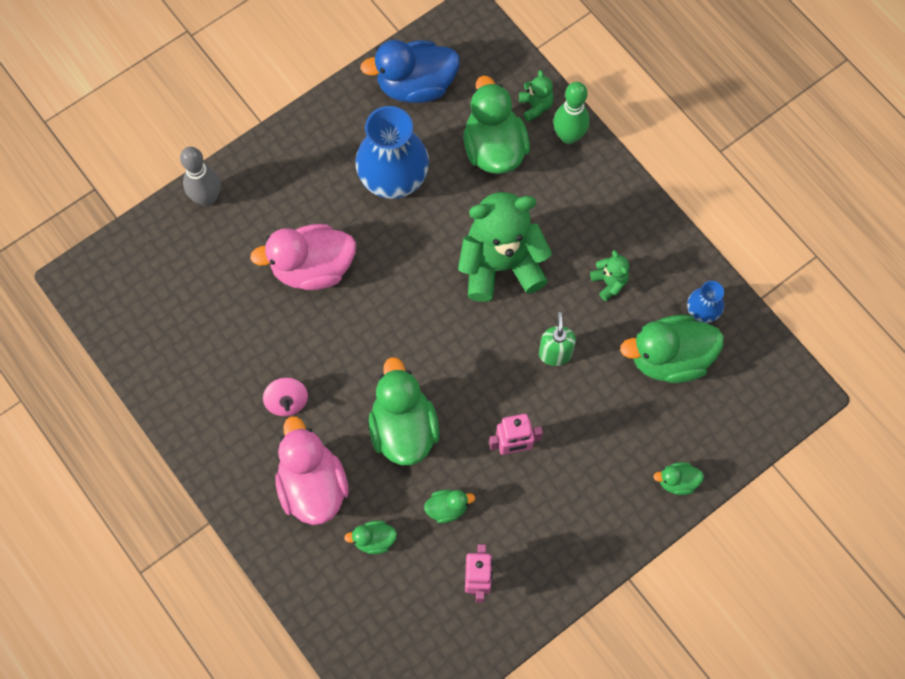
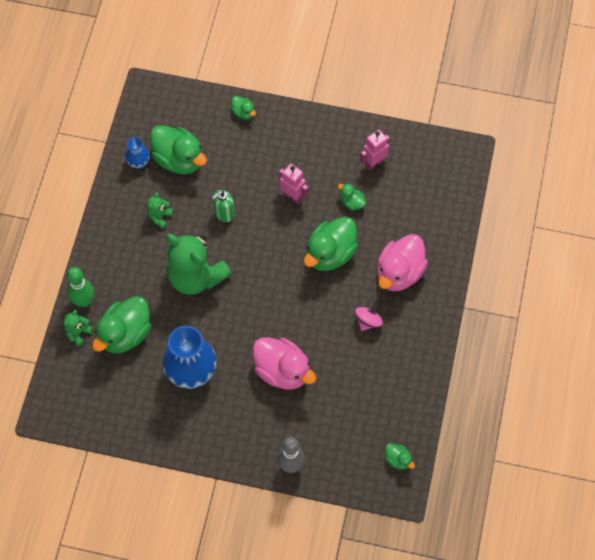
camera: 130 degrees left, 5 degrees down
green duck [344,521,397,554] -> green duck moved to [385,443,415,470]
blue duck [360,40,460,103] -> none

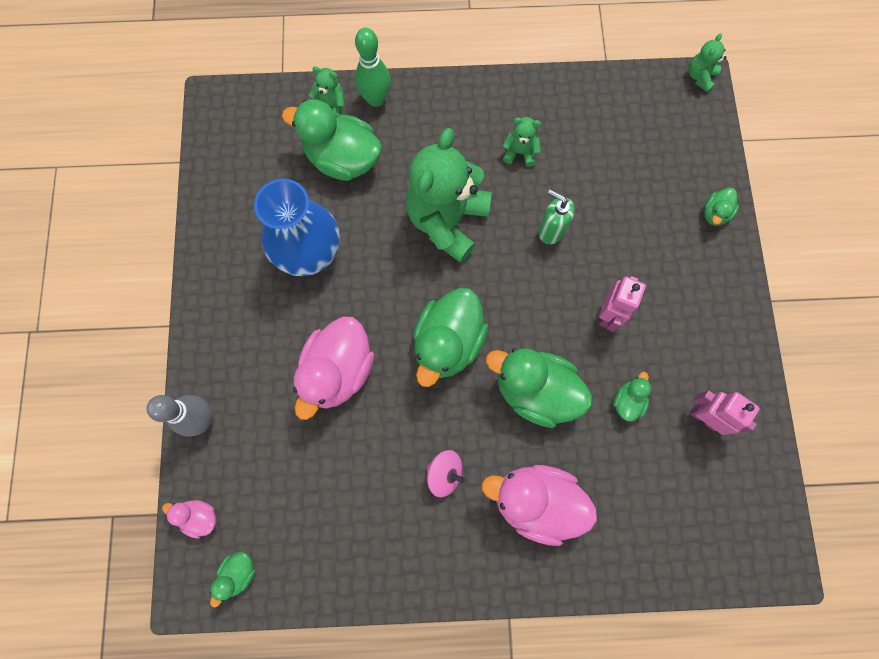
camera: 75 degrees right, 10 degrees up
blue vase [125,137,150,169] -> none
green duck [150,125,207,174] -> green duck moved to [414,288,488,387]
none -> pink duck [162,500,216,539]
none -> green teddy bear [689,33,727,93]

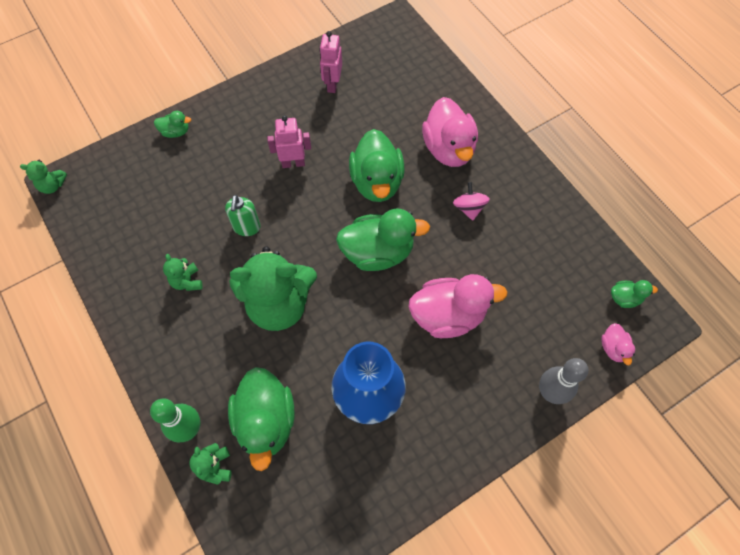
camera: 120 degrees left, 10 degrees down
green duck [613,372,651,422] -> none

